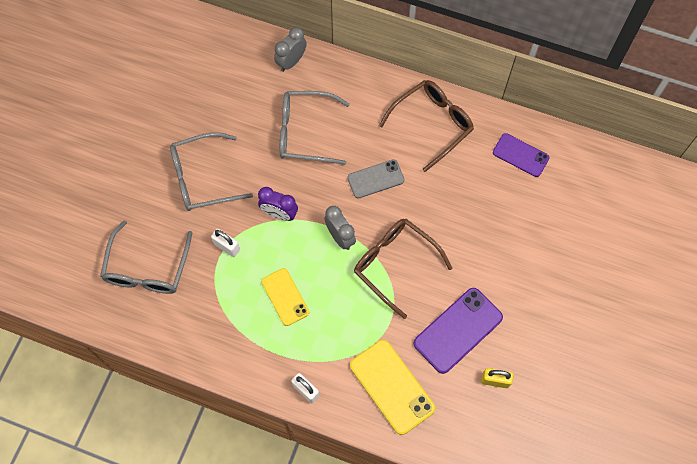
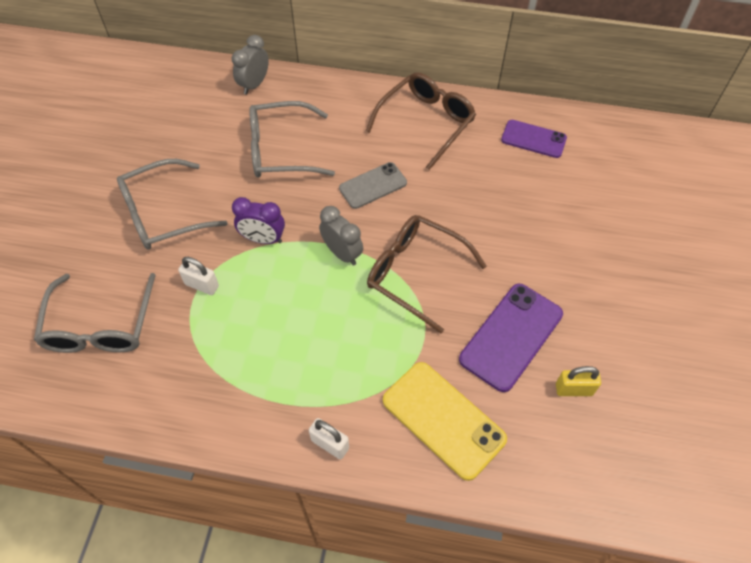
camera: 10 degrees left, 10 degrees down
yellow phone [261,268,309,326] -> none

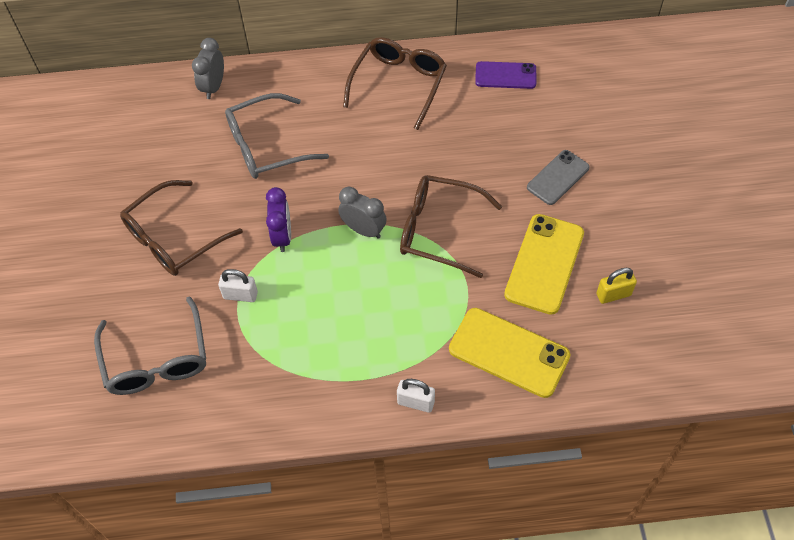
camera: 15 degrees left, 0 degrees up
grey glasses [117,159,228,250] -> brown glasses [120,180,243,276]
purple clock [232,197,285,244] -> purple clock turned 90 degrees counterclockwise [266,187,291,252]
grey phone [339,162,407,209] -> grey phone moved to [527,150,590,205]
purple phone [459,284,563,392] -> yellow phone [504,214,584,315]

